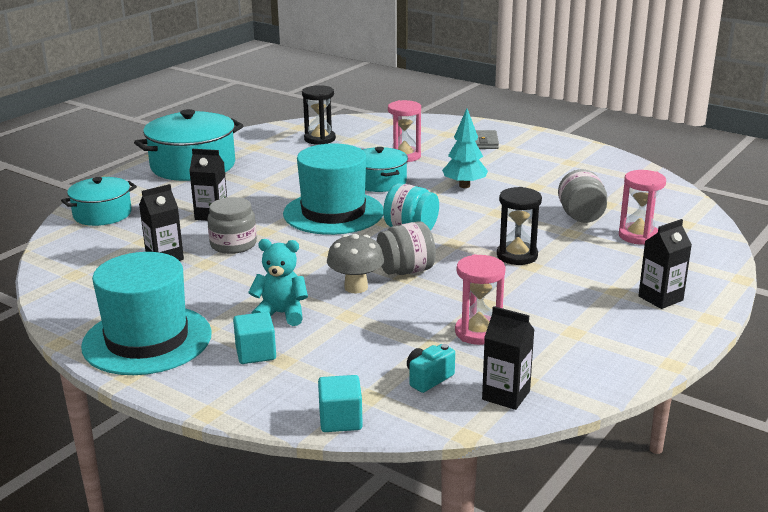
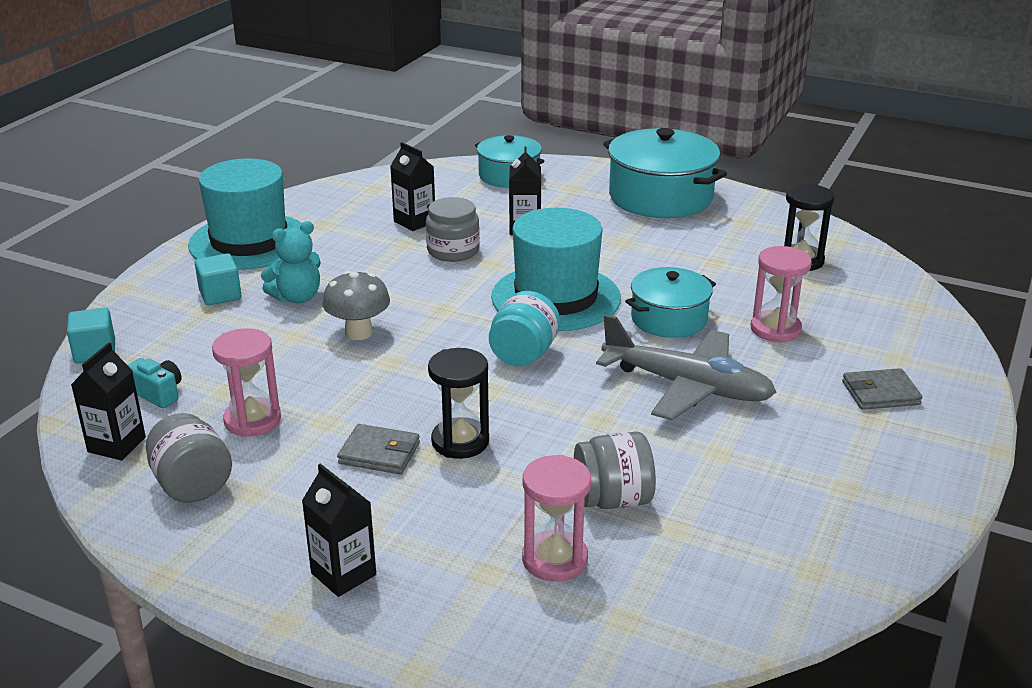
camera: 80 degrees right, 5 degrees up
turquoise teddy bear [248,239,308,326] -> turquoise teddy bear turned 60 degrees clockwise [261,221,321,303]
grey jar [377,221,436,275] -> grey jar moved to [146,413,232,503]
turquoise tree [442,109,488,188] -> grey plane [596,314,776,421]
none -> grey wallet [337,424,420,474]

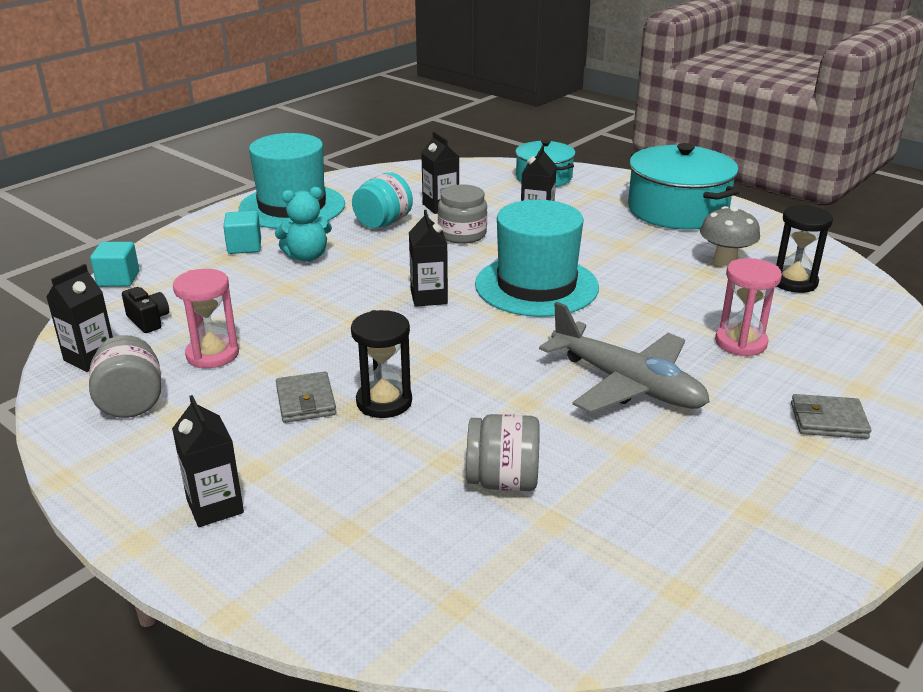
camera: 15 degrees right, 0 degrees up
turquoise camera [128,358,182,408] -> black camera [122,287,169,333]
grey mushroom [323,271,390,340] -> grey mushroom moved to [700,206,760,268]
grey wallet [337,424,420,474] -> grey wallet turned 45 degrees clockwise [276,371,336,423]
turquoise jar [489,291,560,366] -> turquoise jar moved to [352,172,413,228]
pink hourglass [522,455,591,582] -> none
turquoise pot [625,267,716,338] -> none
none -> black carton [409,210,448,307]

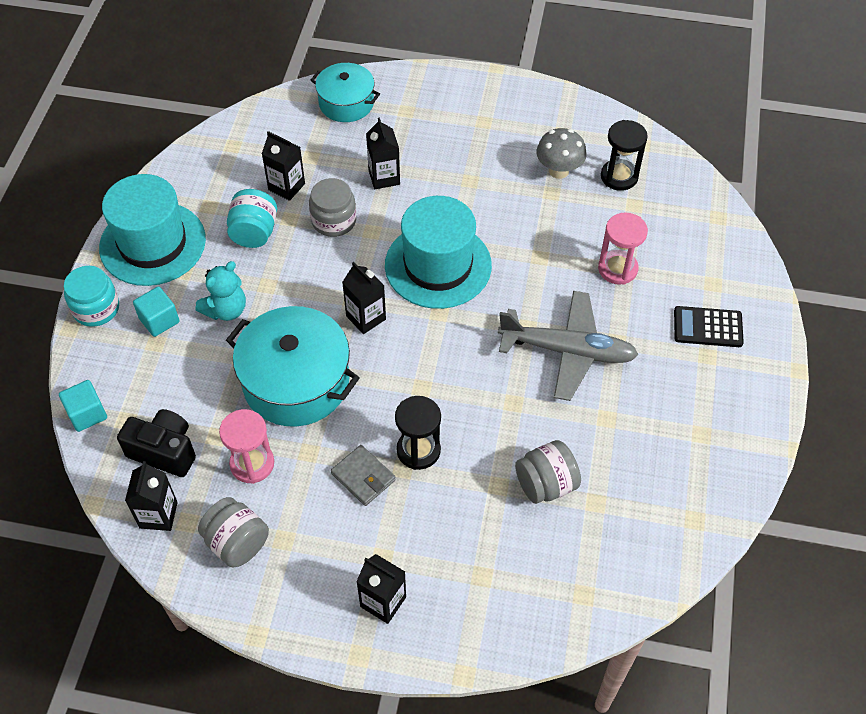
camera: 30 degrees left, 25 degrees up
black camera [122,287,169,333] -> black camera [117,409,196,477], size x1.62
turquoise pot [628,143,739,230] -> turquoise pot moved to [226,306,360,427]
grey wallet [791,394,871,439] -> black calculator [674,306,744,347]
none -> turquoise jar [64,266,119,327]

